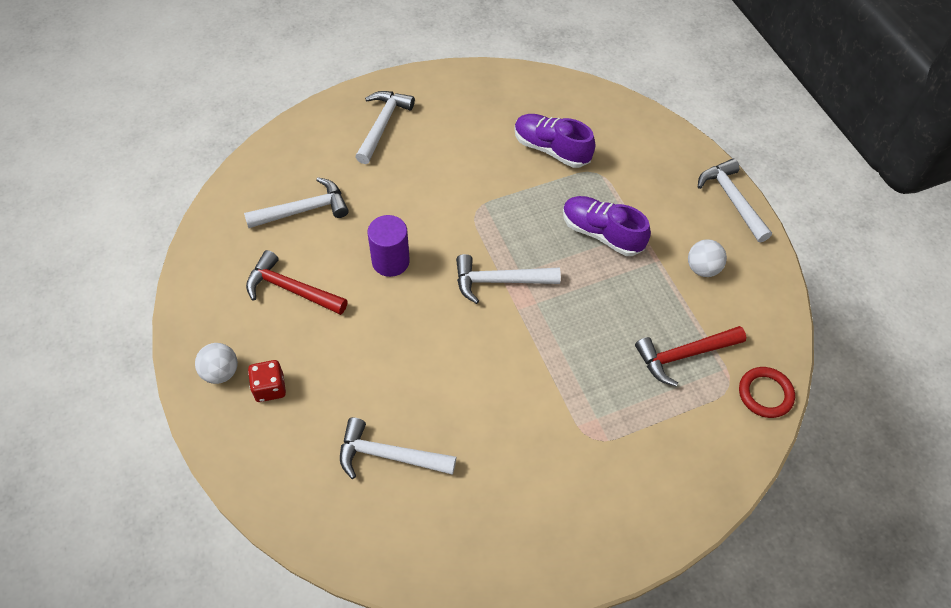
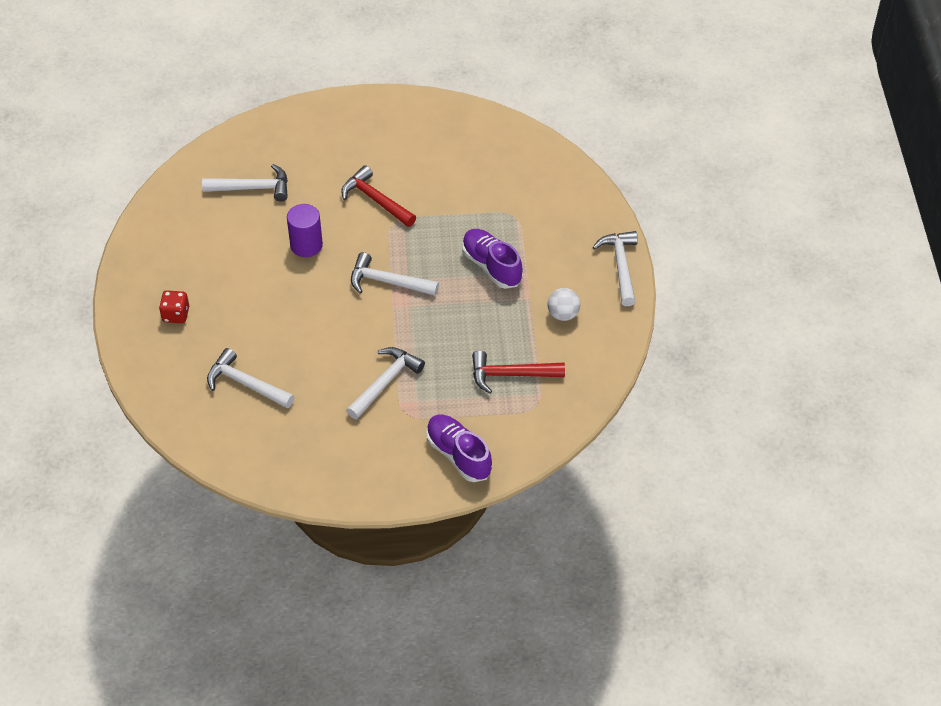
camera: 20 degrees right, 5 degrees down
white ball [195,343,238,384] -> none
red hammer [246,250,348,315] -> red hammer moved to [341,165,416,227]
white hammer [355,91,415,164] -> white hammer moved to [346,347,425,419]
purple shoe [514,114,595,168] -> purple shoe moved to [426,415,492,482]
red ring [739,367,795,418] -> none

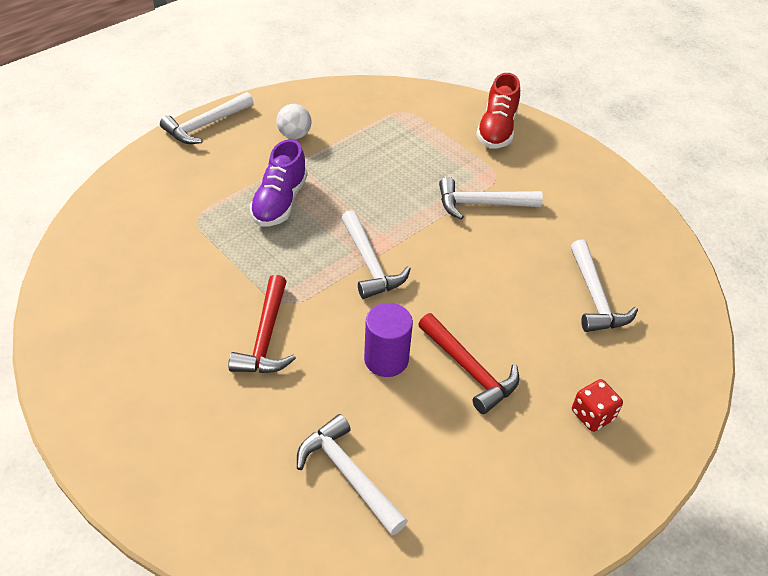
camera: 130 degrees left, 5 degrees down
purple shoe [426,415,492,482] -> red shoe [476,73,520,148]
red hammer [472,351,565,394] -> red hammer moved to [418,313,519,414]

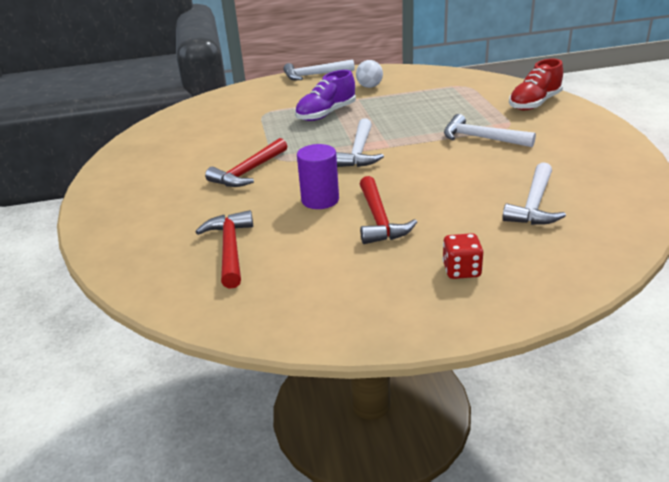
camera: 35 degrees right, 15 degrees down
white hammer [297,414,408,535] -> red hammer [196,210,253,289]

